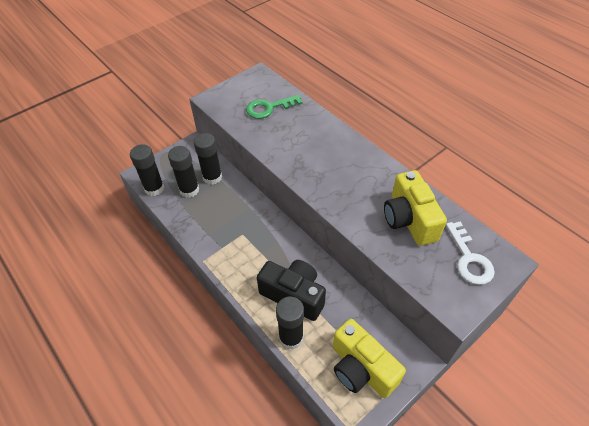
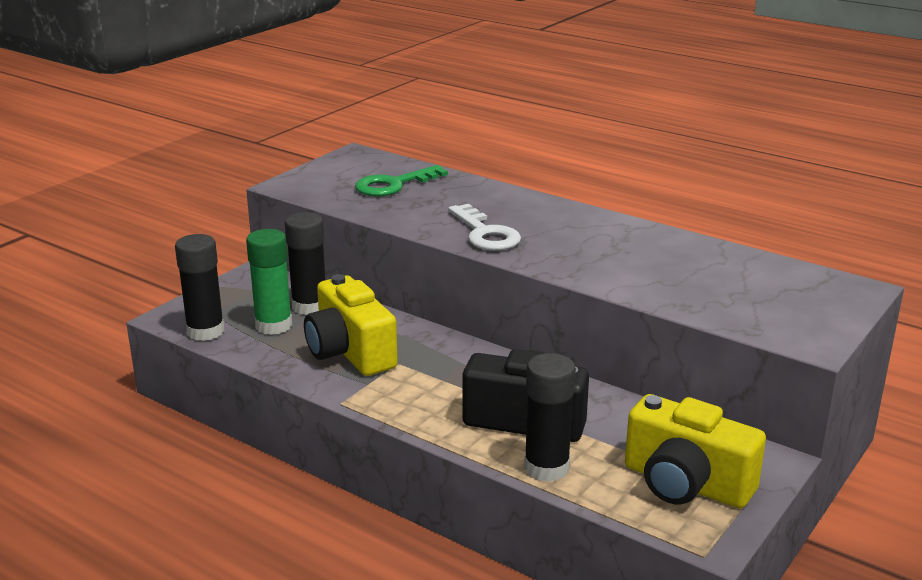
camera: 15 degrees left, 25 degrees down
black glue stick [168,146,199,198] -> green glue stick [246,229,292,335]
yellow camera [384,170,447,246] -> yellow camera moved to [304,274,398,376]
white key [446,221,495,285] -> white key moved to [448,204,521,251]

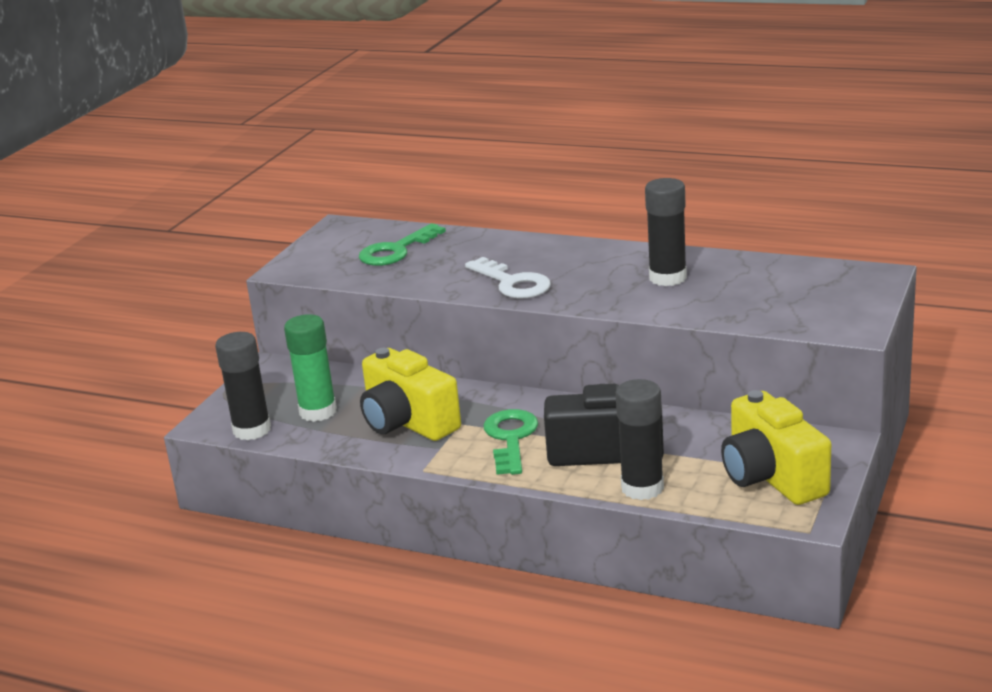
camera: 10 degrees left, 0 degrees up
black glue stick [285,212,325,315] -> black glue stick moved to [645,178,687,286]
yellow camera [625,394,766,508] -> yellow camera turned 45 degrees clockwise [721,390,831,505]
none -> green key [484,409,538,475]

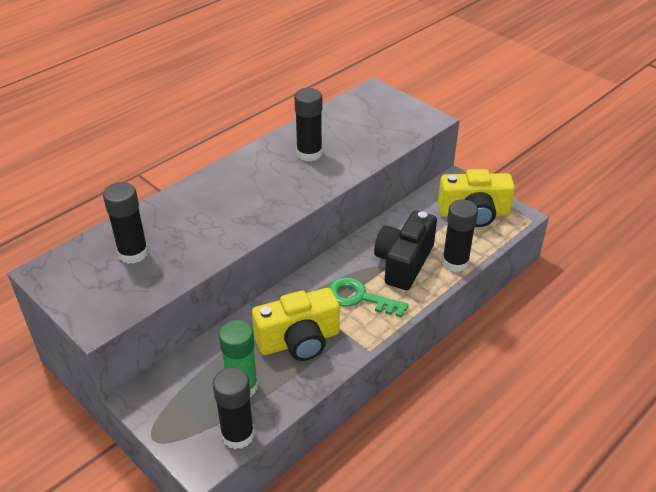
camera: 70 degrees left, 15 degrees up
green key [359,223,446,266] -> black glue stick [103,182,148,264]
white key [465,257,551,298] -> none

